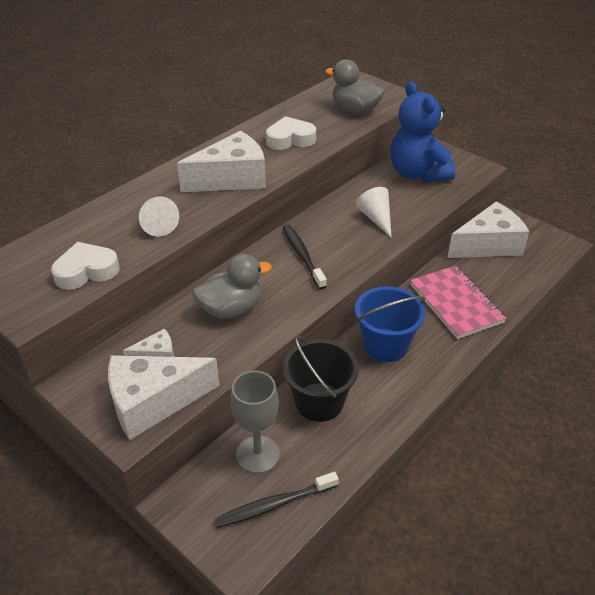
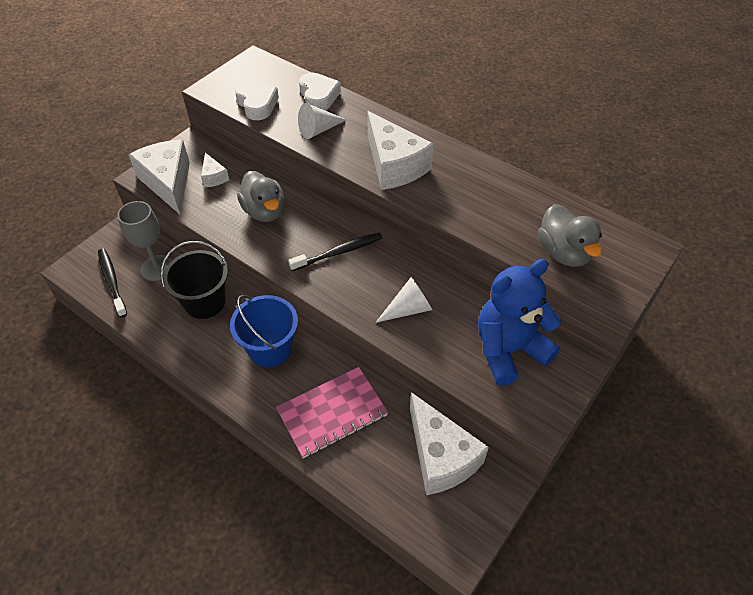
camera: 85 degrees right, 10 degrees up
white heart [266,116,316,150] -> white heart moved to [299,73,341,110]
grey duck [325,59,385,114] -> grey duck turned 135 degrees clockwise [538,204,602,267]

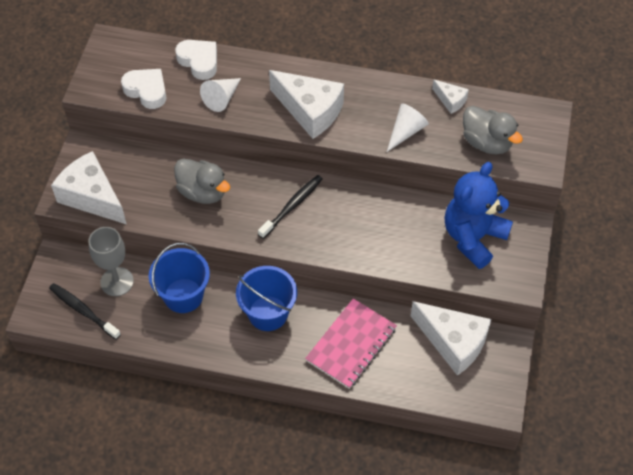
camera: 25 degrees left, 5 degrees up
black bucket [161,241,228,319] -> blue bucket [149,243,210,313]
white cheese [201,153,229,188] -> white cheese moved to [432,79,469,114]
white cone [375,277,432,323] -> white cone moved to [387,103,429,152]

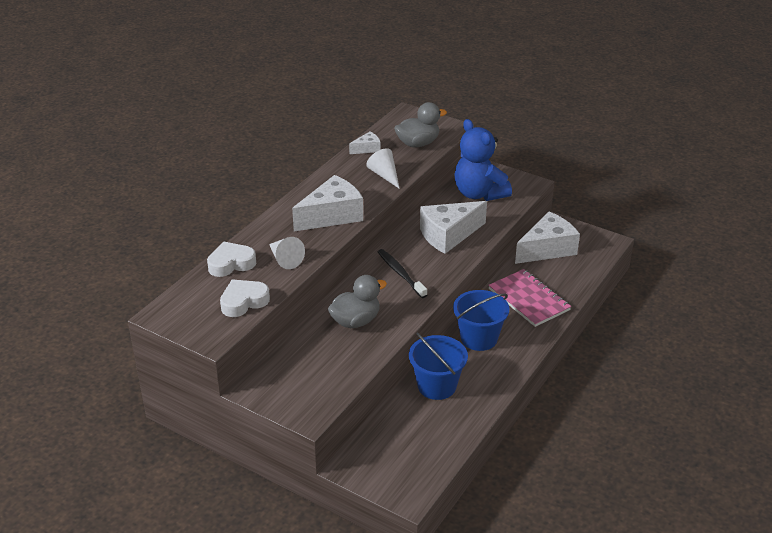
camera: 70 degrees left, 20 degrees down
black toothbrush [49,283,121,340] -> none
white cheese [51,151,127,225] -> white cheese moved to [420,201,487,254]
grey goblet [88,227,134,296] -> none

